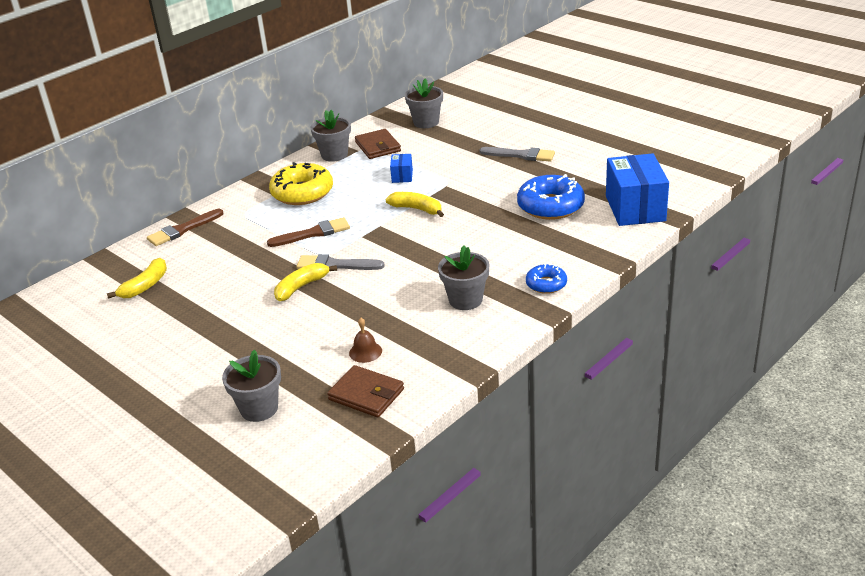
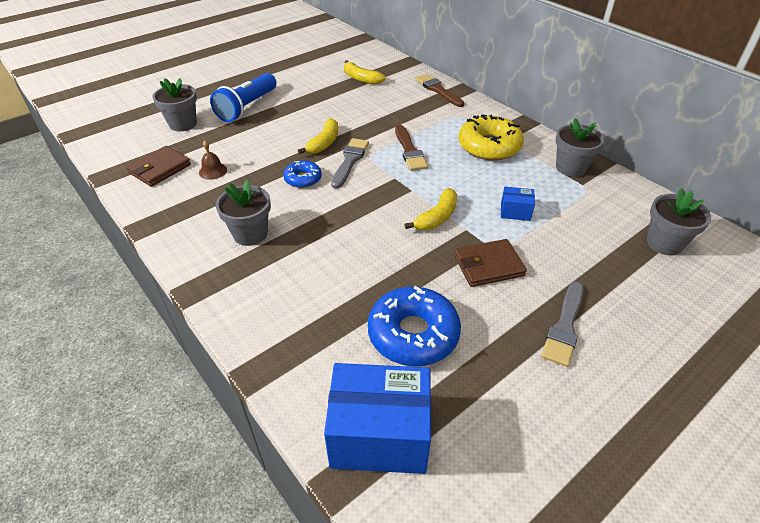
camera: 95 degrees right, 10 degrees up
yellow banana [274,263,337,301] -> yellow banana turned 60 degrees clockwise [298,118,338,154]
brown wallet [355,129,401,159] -> brown wallet moved to [454,239,527,287]
blue donut [526,263,567,294] -> blue donut moved to [283,161,322,188]
none -> blue flashlight [210,73,277,122]

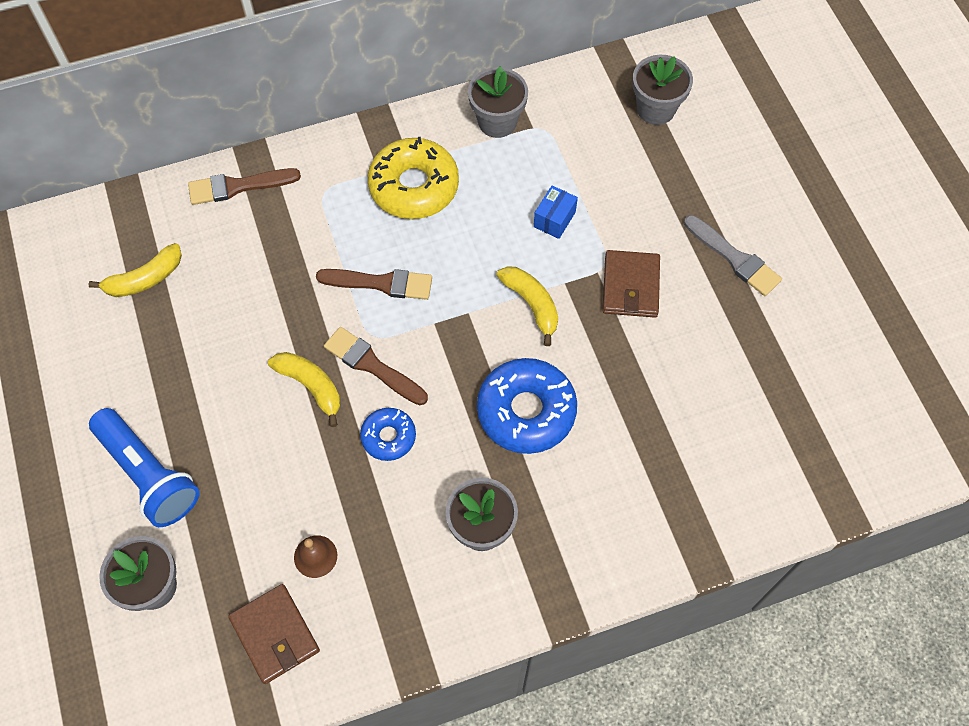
camera: 70 degrees left, 20 degrees up
blue box [324,363,431,474] -> none
grey brush [331,138,369,189] -> brown brush [324,327,428,405]
blue donut [368,286,461,366] -> blue donut moved to [477,358,577,454]

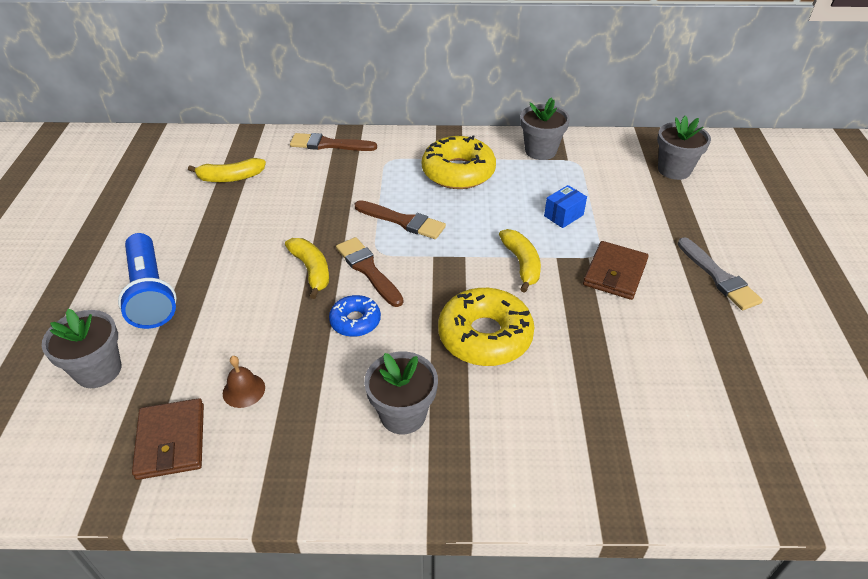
camera: 20 degrees right, 20 degrees down
blue donut [477,358,577,454] -> yellow donut [438,288,535,366]

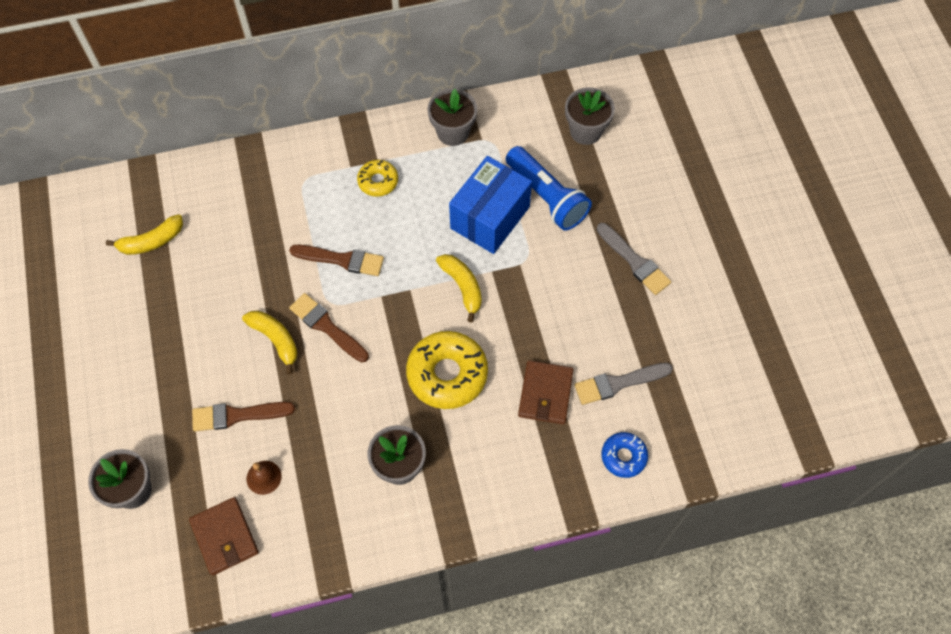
camera: 15 degrees left, 20 degrees up
blue flashlight [118,233,177,329] -> blue flashlight moved to [506,146,592,231]
brown brush [290,133,377,151] -> brown brush moved to [192,402,295,431]
blue donut [329,295,381,337] -> blue donut moved to [601,432,648,478]
yellow donut [422,135,496,189] -> yellow donut [357,160,398,197], size x0.55
blue box [544,185,587,228] -> blue box [449,156,532,254], size x2.19
brown wallet [583,241,649,300] -> brown wallet moved to [518,360,573,424]
none -> grey brush [575,363,673,405]

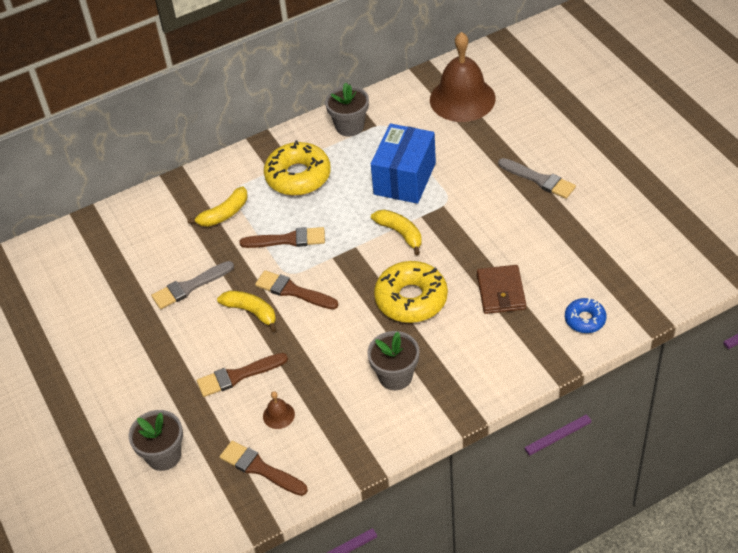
camera: 10 degrees left, 15 degrees down
yellow banana [106,214,183,255] -> yellow banana moved to [187,186,248,227]
brown wallet [189,497,259,576] -> brown brush [219,441,308,496]
yellow donut [357,160,398,197] -> yellow donut [264,140,331,196], size x1.82
blue flashlight [506,146,592,231] -> none
grey flower pot [565,87,615,145] -> brown bell [430,32,495,122]
grey brush [575,363,673,405] -> grey brush moved to [151,261,234,309]

